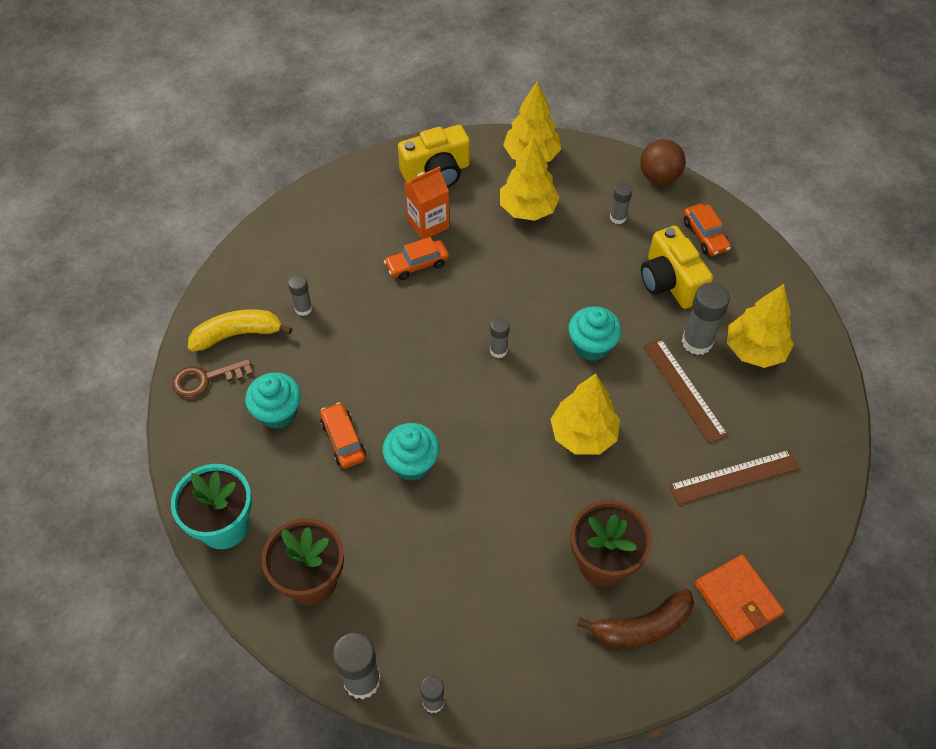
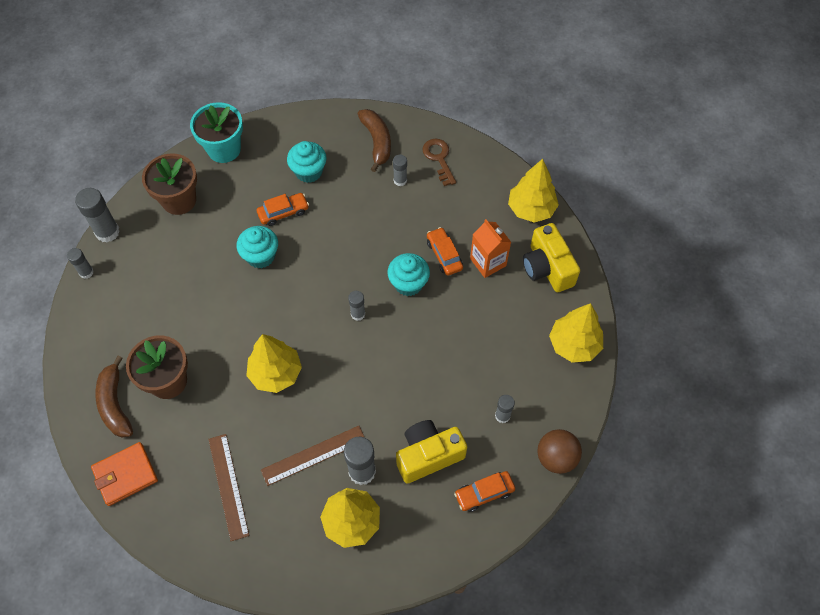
camera: 90 degrees right, 5 degrees up
brown key [172,359,253,398] -> brown key moved to [423,139,456,186]
yellow banana [188,309,292,352] -> brown banana [358,109,391,172]
yellow tree [500,136,560,221] -> yellow tree moved to [508,159,559,223]
turquoise cupcake [568,306,622,361] -> turquoise cupcake moved to [387,253,430,296]

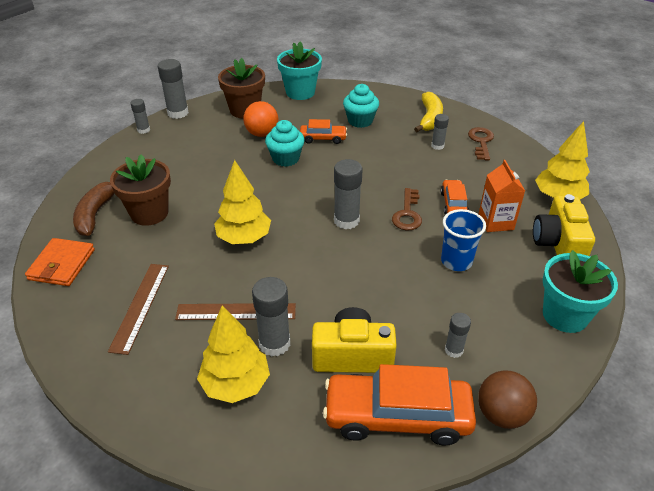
camera: 25 degrees right, 20 degrees down
orange wallet [91,442,158,506] -> orange wallet turned 75 degrees counterclockwise [25,238,95,286]
grey glue stick [348,291,365,321] -> grey glue stick [334,159,362,229], size x1.72
brown banana [358,109,391,172] -> yellow banana [414,92,443,132]
turquoise cupcake [387,253,430,296] -> brown key [392,188,422,230]
orange car [454,471,515,512] -> orange car [323,364,476,446], size x1.95
yellow tree [549,303,603,363] -> turquoise flower pot [543,250,618,333]
none -> orange ball [243,101,278,137]
none -> blue cup [441,209,486,271]

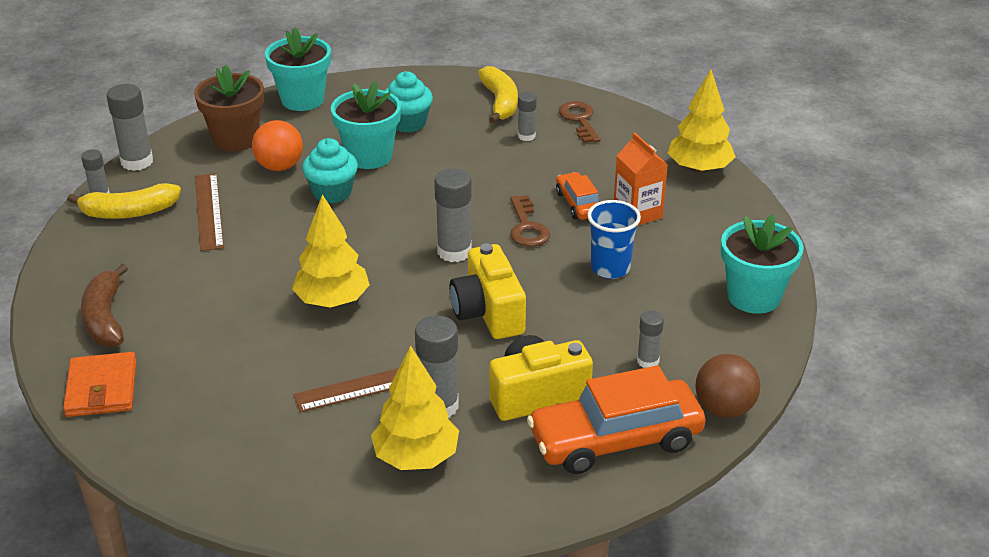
camera: 20 degrees left, 5 degrees down
brown ruler [108,264,169,355] -> brown ruler moved to [195,173,224,251]
brown flower pot [110,154,171,226] -> none
orange car [300,119,347,144] -> turquoise flower pot [331,81,401,169]
yellow camera [533,194,595,256] -> yellow camera moved to [449,243,526,339]
none -> yellow banana [67,183,181,219]

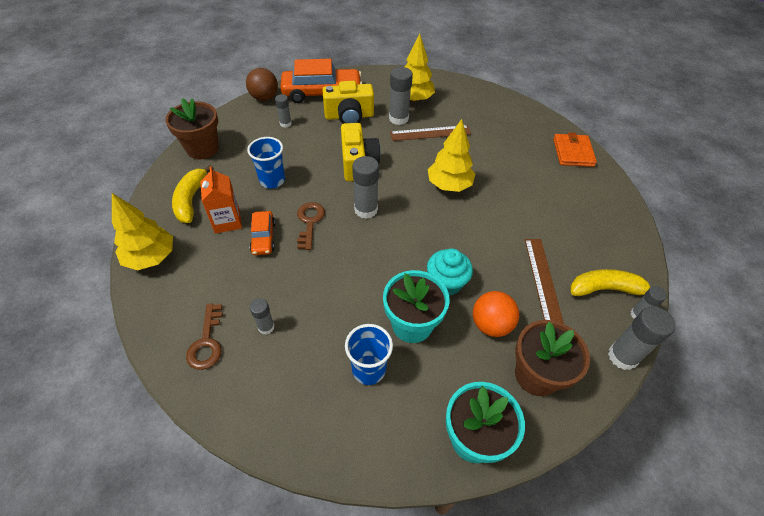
camera: 170 degrees left, 15 degrees up
brown banana [81,264,128,347] -> none
turquoise cupcake [385,71,433,133] -> blue cup [345,324,393,385]
yellow banana [478,66,518,124] -> yellow banana moved to [172,165,214,223]
turquoise flower pot [721,214,804,314] -> brown flower pot [165,98,219,159]

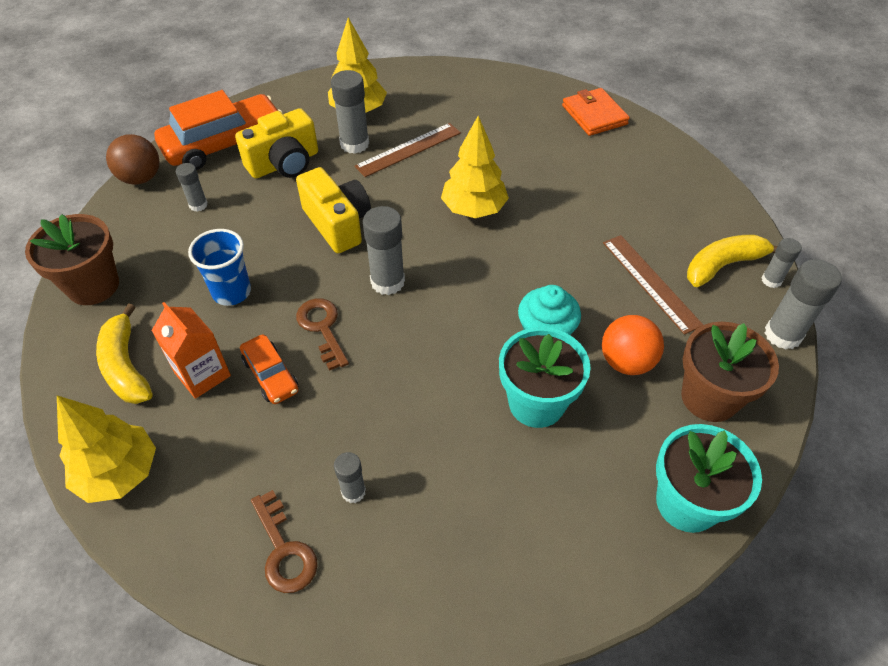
camera: 25 degrees left, 0 degrees up
blue cup [345,324,393,385] -> none

